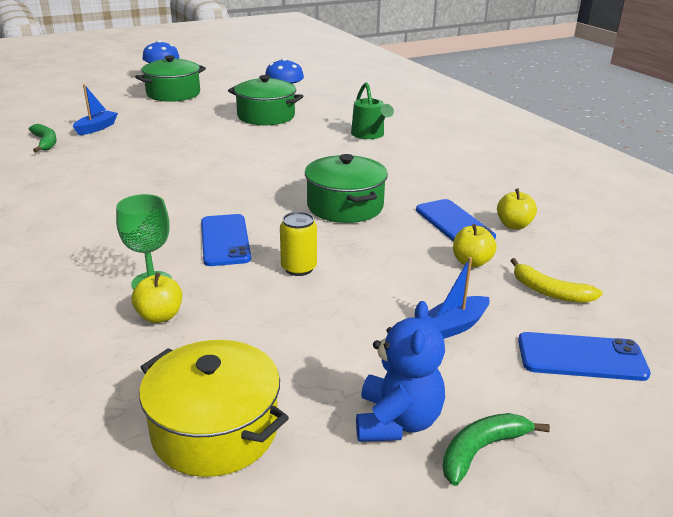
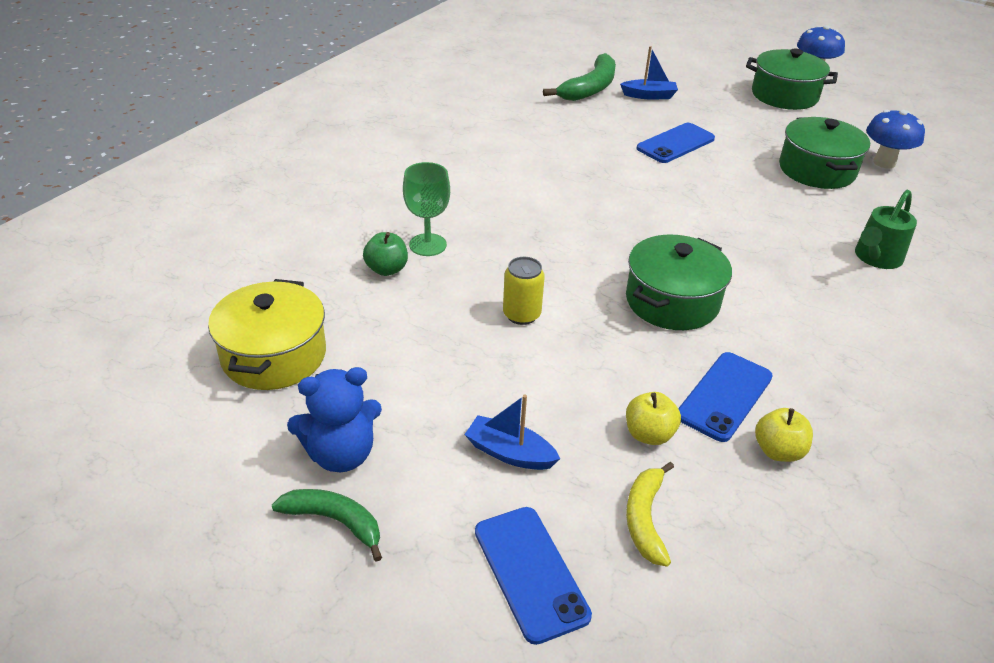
camera: 60 degrees right, 10 degrees up
green banana [29,124,57,152] -> green banana [543,53,616,101], size x1.60
yellow apple [131,272,182,323] -> green apple [363,232,408,276]
blue phone [201,214,251,266] -> blue phone moved to [636,123,715,163]

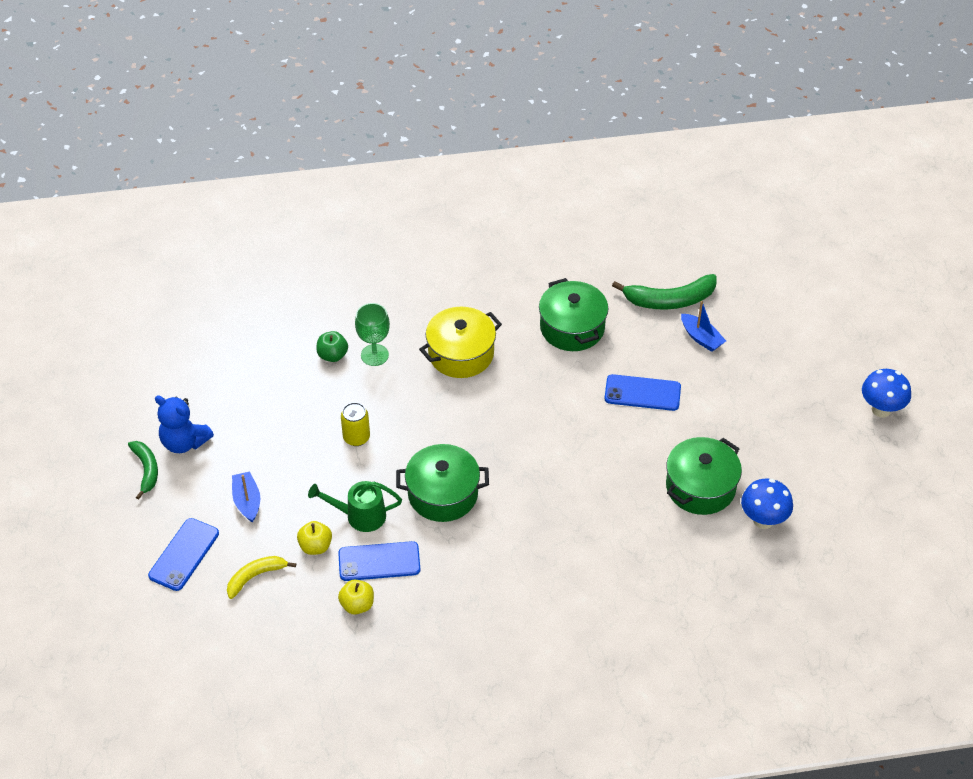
camera: 50 degrees right, 10 degrees up
yellow pot [208,279,326,390] -> yellow pot moved to [419,307,502,378]
green pot [746,49,838,110] -> green pot moved to [539,278,608,351]
green watering can [855,189,917,269] -> green watering can moved to [308,481,402,532]

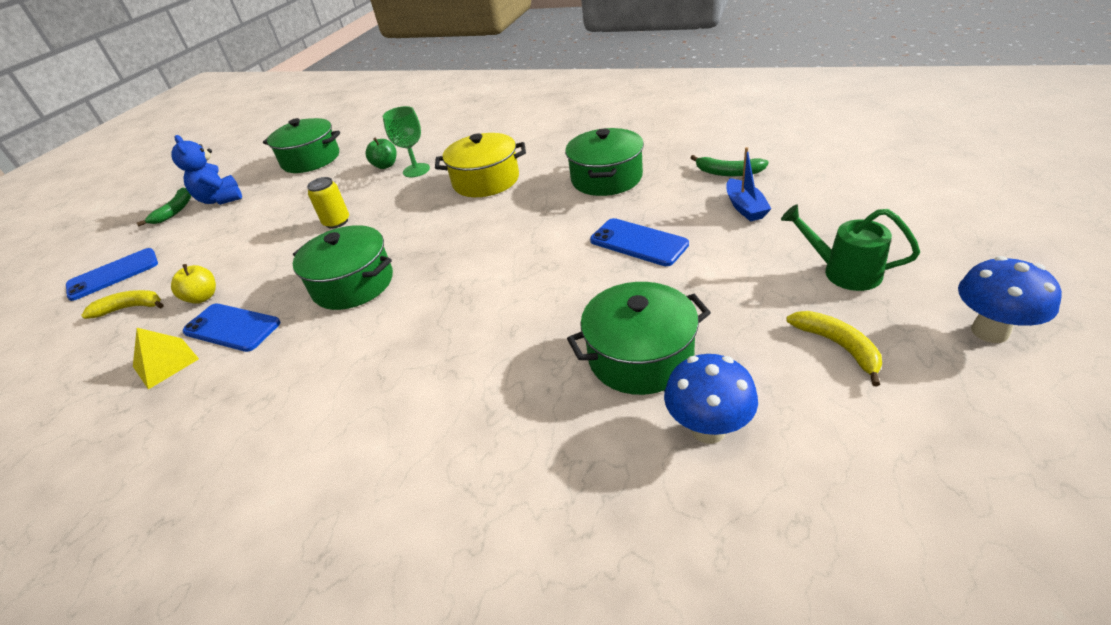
camera: 35 degrees right, 10 degrees down
blue boat [232,471,260,523] -> none
green watering can [308,481,402,532] -> green watering can moved to [781,204,920,291]
yellow apple [338,580,374,615] -> yellow pyramid [133,328,199,390]
green banana [612,274,717,310] -> green banana [690,155,769,176], size x0.63
none -> green pot [263,118,340,173]
none -> yellow banana [786,311,882,386]

